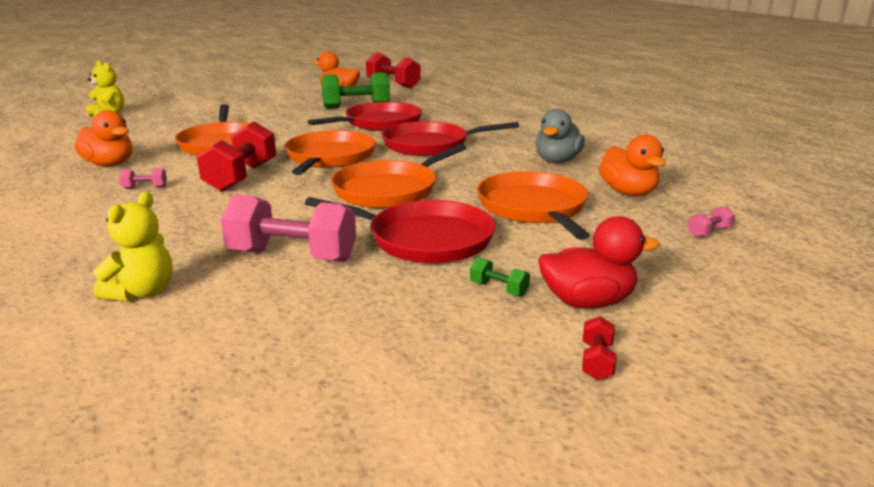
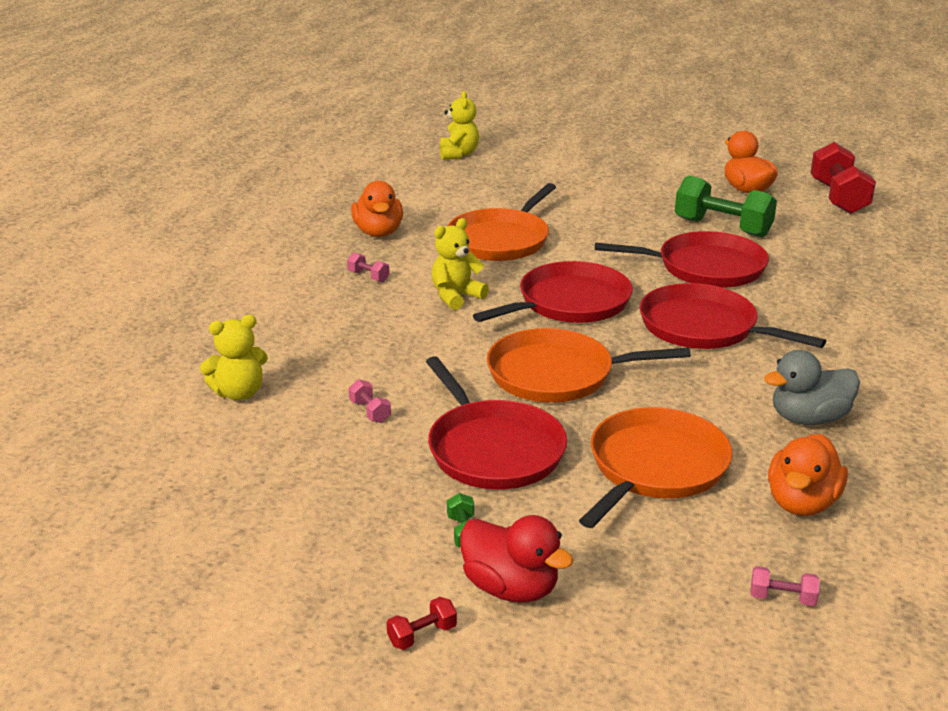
camera: 45 degrees right, 5 degrees up
red dumbbell [196,121,276,192] -> yellow teddy bear [432,218,489,310]
pink dumbbell [221,194,356,262] -> pink dumbbell [349,379,391,423], size x0.42
orange pan [285,130,376,175] -> red pan [473,261,633,323]

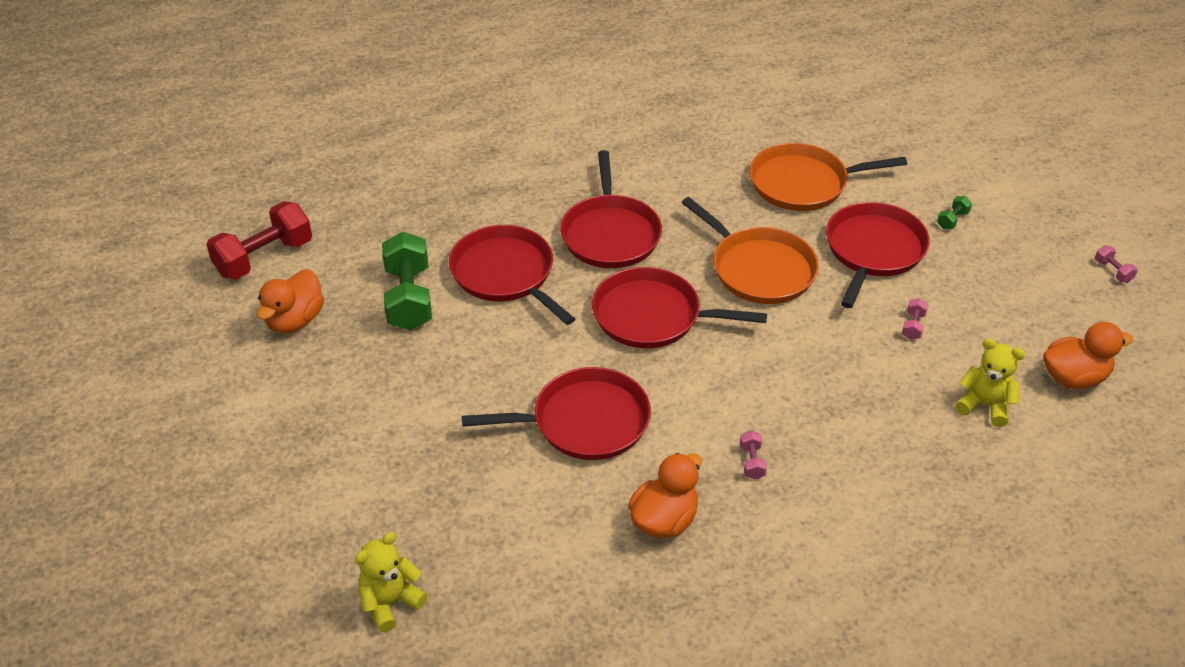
camera: 130 degrees left, 15 degrees up
red dumbbell [387,597,457,650] -> none
yellow teddy bear [432,218,489,310] -> none
orange pan [448,183,556,261] -> red pan [462,367,651,460]
red duck [460,515,574,603] -> none
pink dumbbell [750,566,820,606] -> pink dumbbell moved to [1095,245,1138,283]
grey duck [764,350,860,425] -> none
orange duck [768,434,848,516] -> orange duck moved to [1043,322,1133,389]

